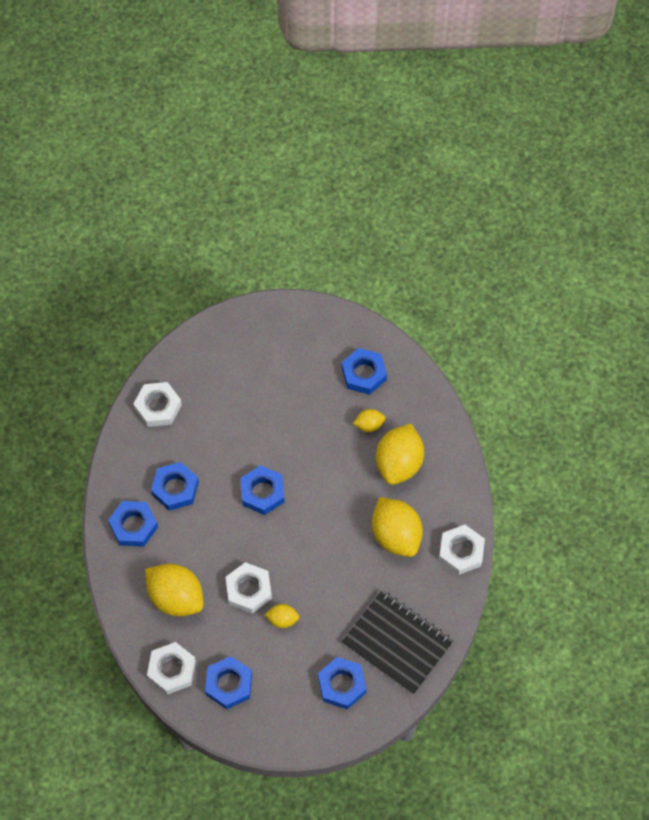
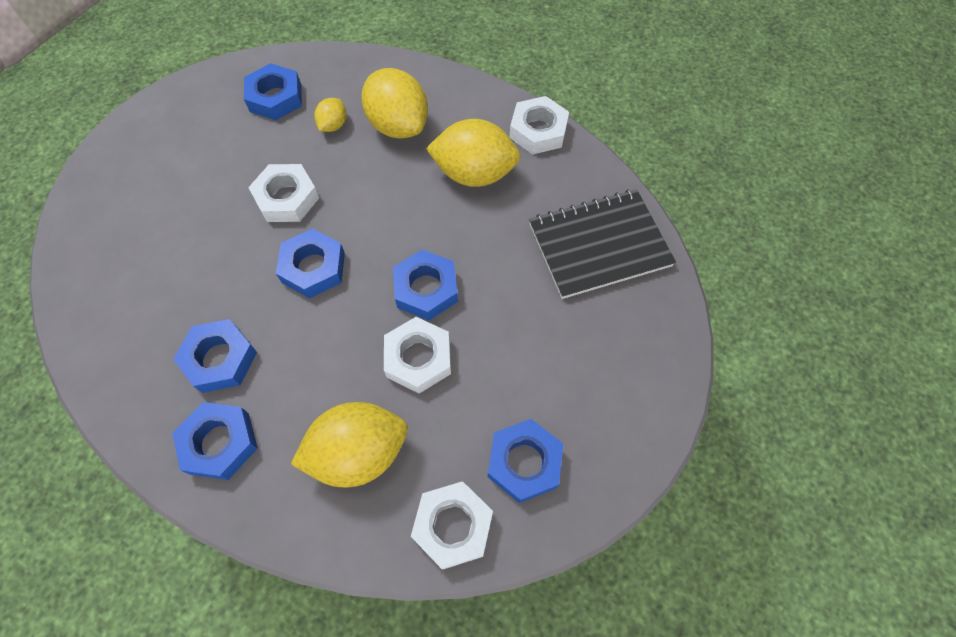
camera: 55 degrees left, 0 degrees up
white nut [133,382,182,427] -> white nut moved to [248,164,319,222]
yellow lemon [265,604,300,628] -> none
blue nut [318,657,367,709] -> blue nut moved to [393,250,458,320]

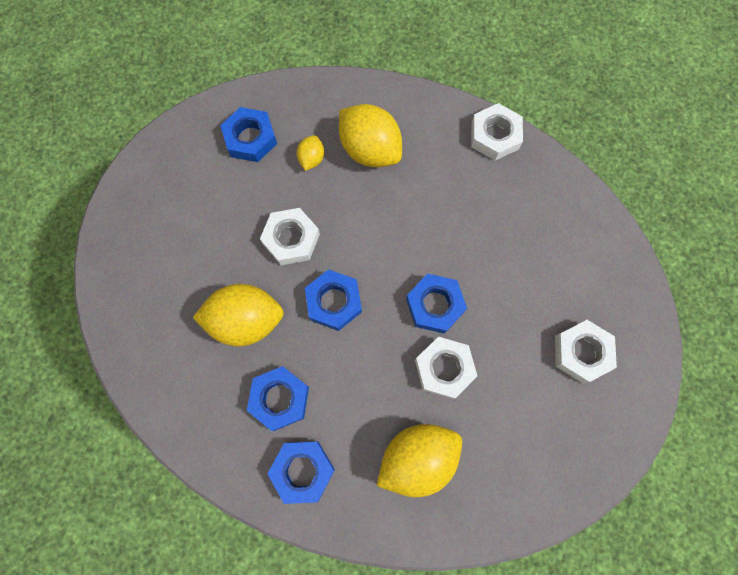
camera: 10 degrees left, 10 degrees up
white nut [411,481,493,570] -> white nut moved to [555,320,617,383]
yellow lemon [426,119,521,187] -> yellow lemon moved to [193,284,284,347]
blue nut [488,419,563,503] -> none
black notebook [529,189,676,299] -> none

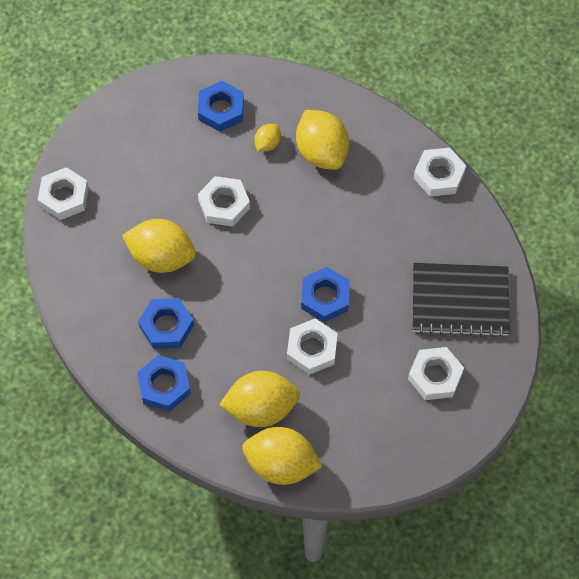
camera: 20 degrees right, 10 degrees down
blue nut [305,269,362,331] -> none
none -> white nut [38,167,89,220]
none -> yellow lemon [242,427,323,485]
none -> black notebook [413,263,510,337]

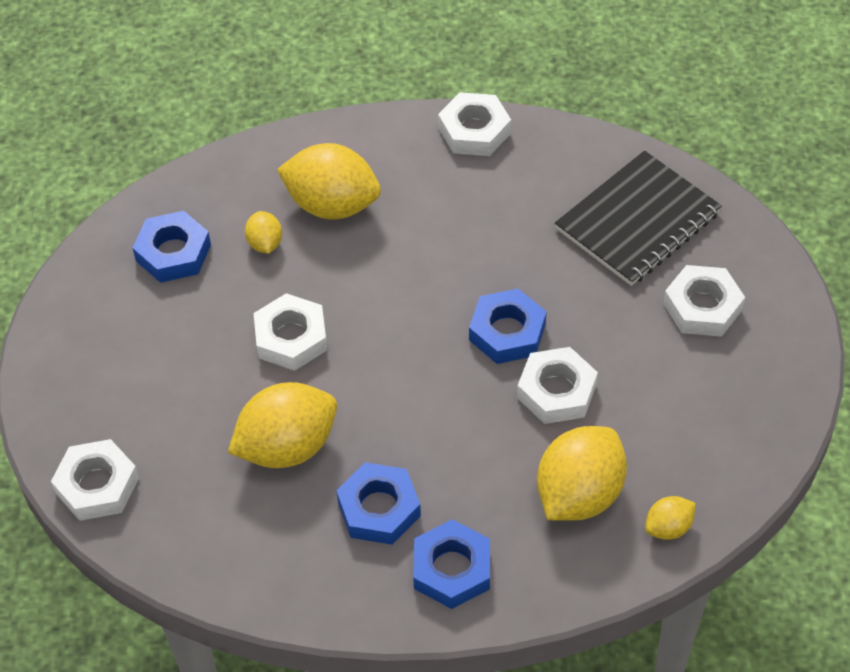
camera: 45 degrees left, 10 degrees down
yellow lemon [242,427,323,485] -> yellow lemon [645,496,696,540], size x0.49

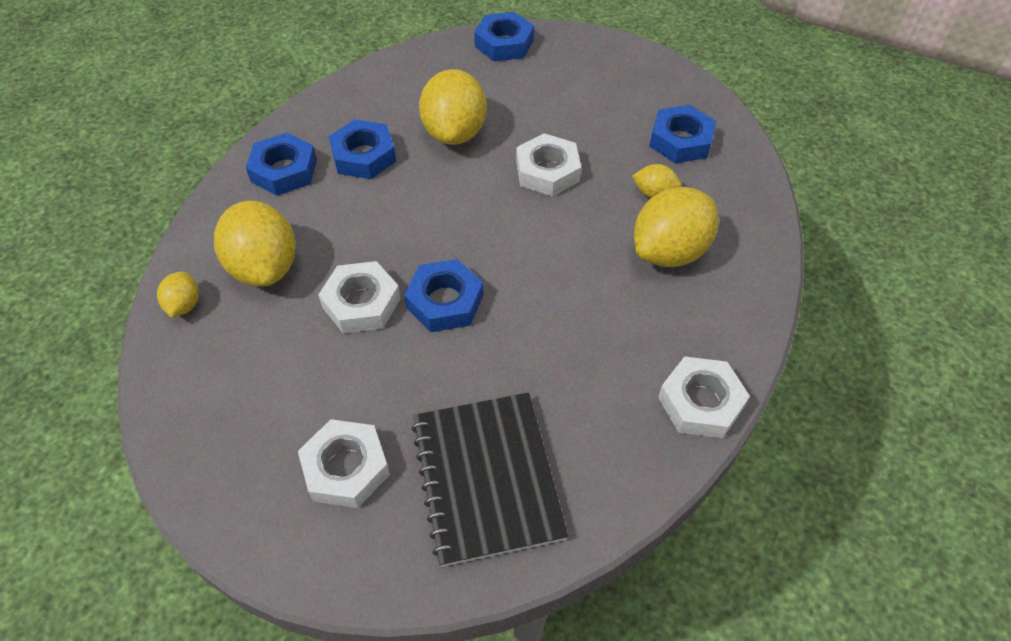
camera: 120 degrees right, 0 degrees up
white nut [51,439,139,521] -> blue nut [474,12,534,61]

